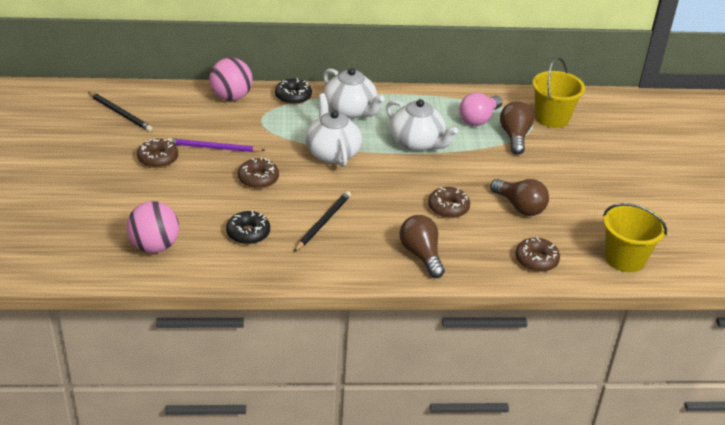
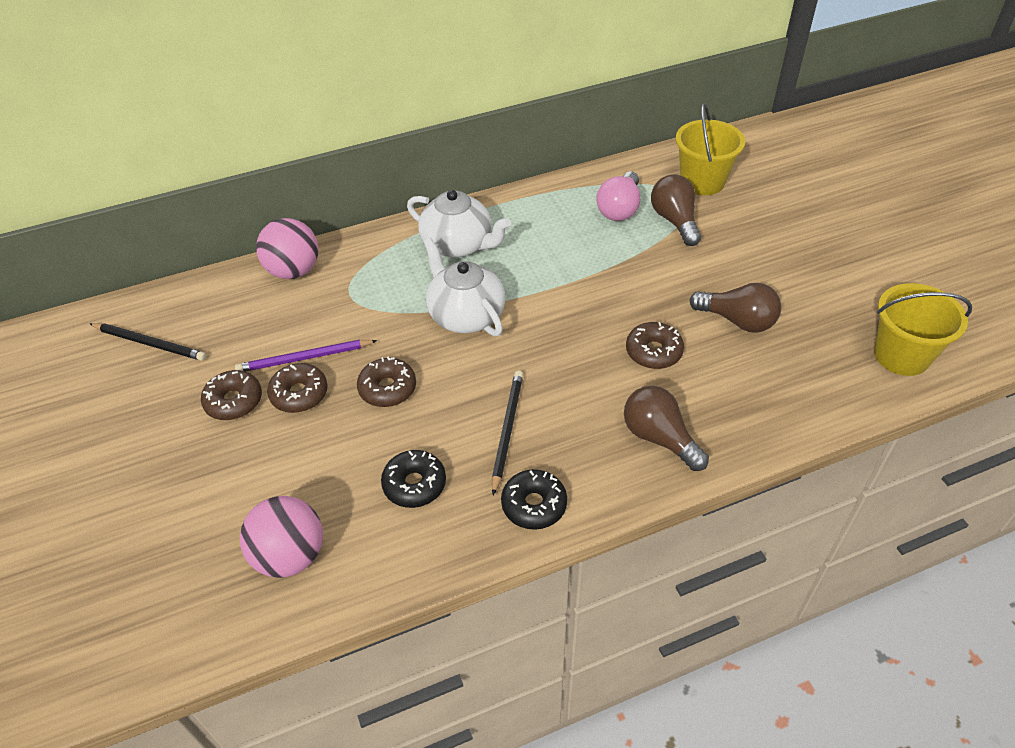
camera: 15 degrees left, 10 degrees up
black donut [275,78,312,105] -> black donut moved to [501,469,567,530]
white teapot [386,99,458,151] -> none
brown donut [516,237,560,272] -> brown donut moved to [267,363,328,413]

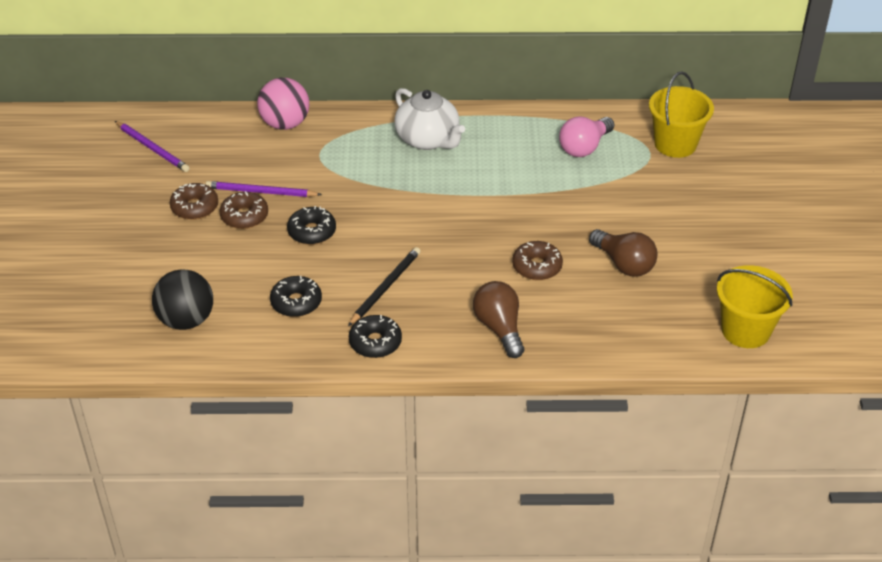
camera: 20 degrees right, 5 degrees down
black pencil [89,323,206,361] -> purple pencil [115,121,190,172]
pink ball [240,496,323,578] -> black ball [152,270,213,330]
brown donut [357,357,416,407] -> black donut [287,206,336,245]
white teapot [423,238,505,337] -> none
brown light bulb [651,174,701,246] -> none

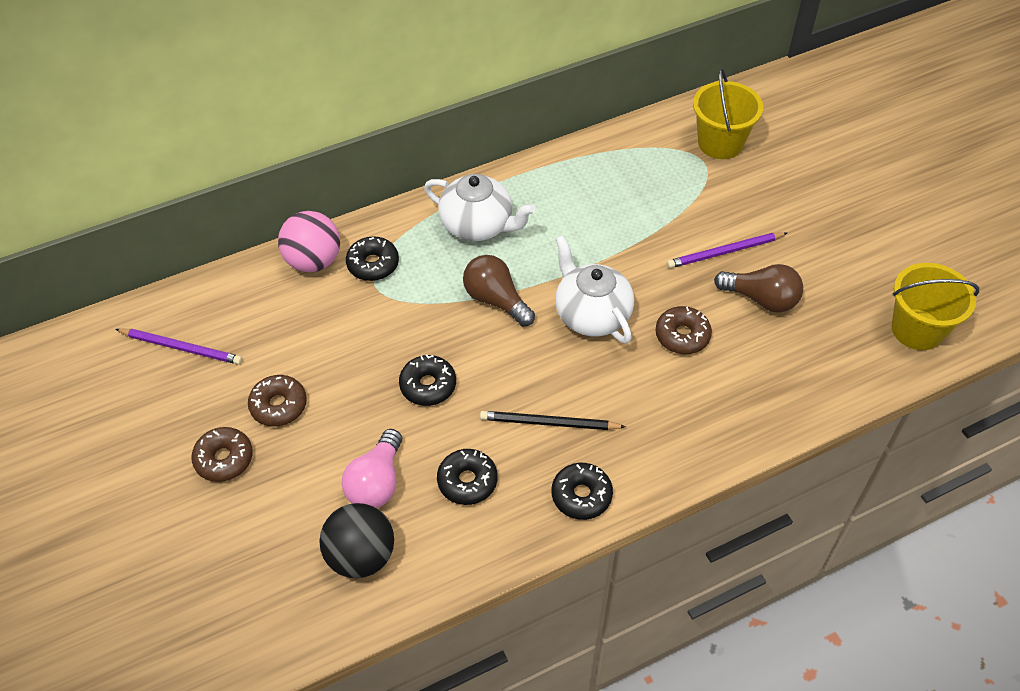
camera: 25 degrees left, 10 degrees up
purple pencil [206,181,322,197] -> purple pencil moved to [667,232,787,268]
brown donut [220,191,268,229] -> brown donut moved to [191,427,253,482]
black pencil [348,247,421,326] -> black pencil turned 90 degrees counterclockwise [480,411,626,430]
brown light bulb [473,281,524,358] -> brown light bulb moved to [463,255,535,327]
pink light bulb [559,117,614,157] -> pink light bulb moved to [342,429,402,508]
none -> black donut [346,236,399,281]
none -> white teapot [555,236,634,344]

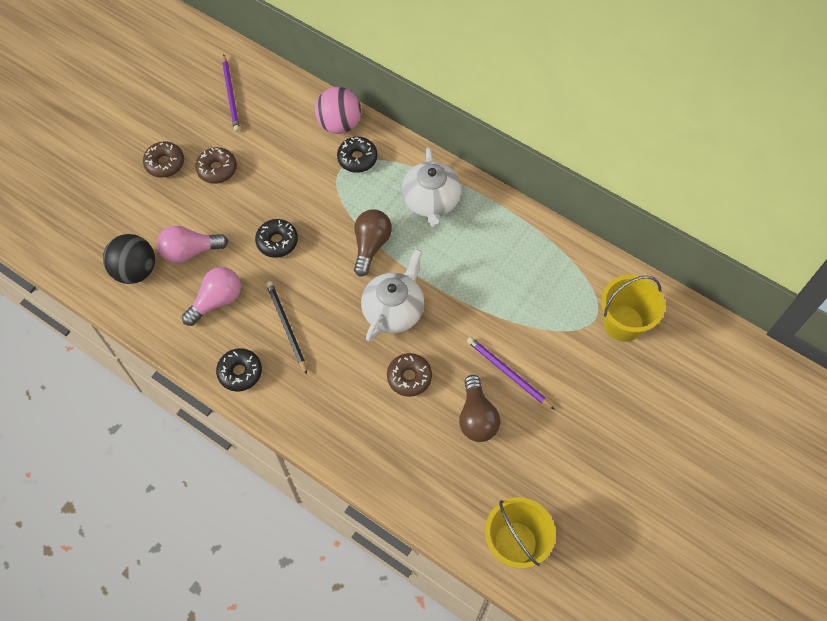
camera: 60 degrees right, 10 degrees up
black donut [437,449,498,505] -> pink light bulb [182,267,241,326]

